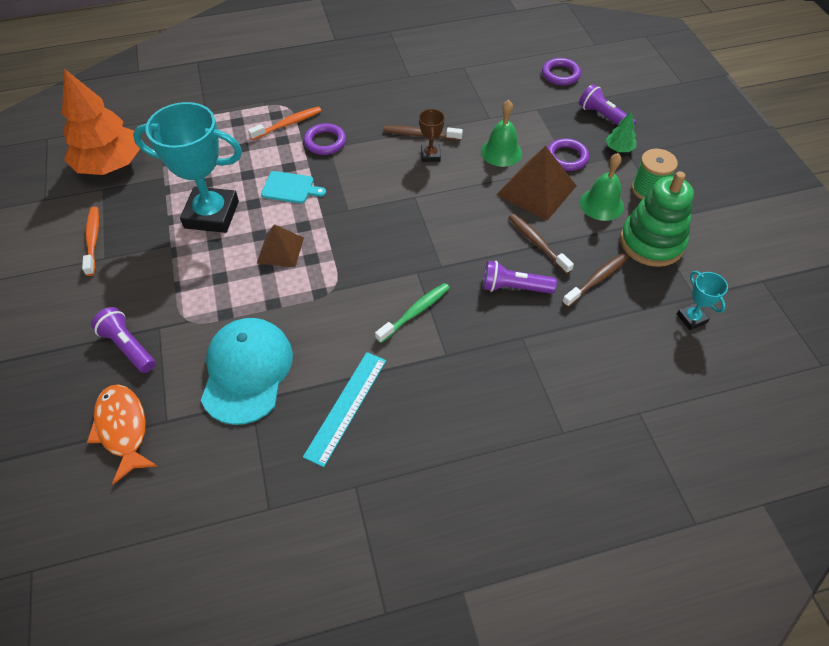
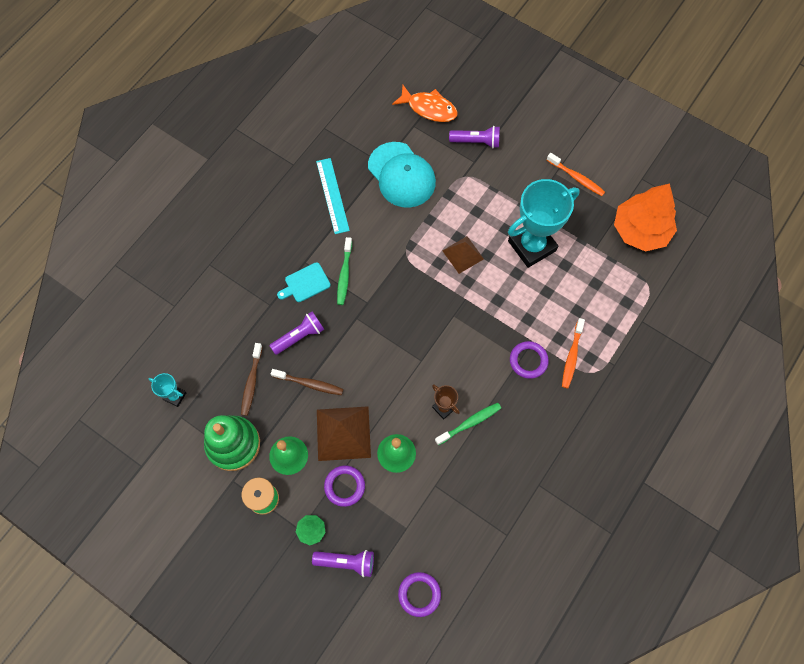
camera: 140 degrees right, 15 degrees up
turquoise cutting board [261,171,326,203] -> turquoise cutting board moved to [277,262,331,302]
brown toothbrush [383,126,463,141] -> green toothbrush [435,403,501,445]

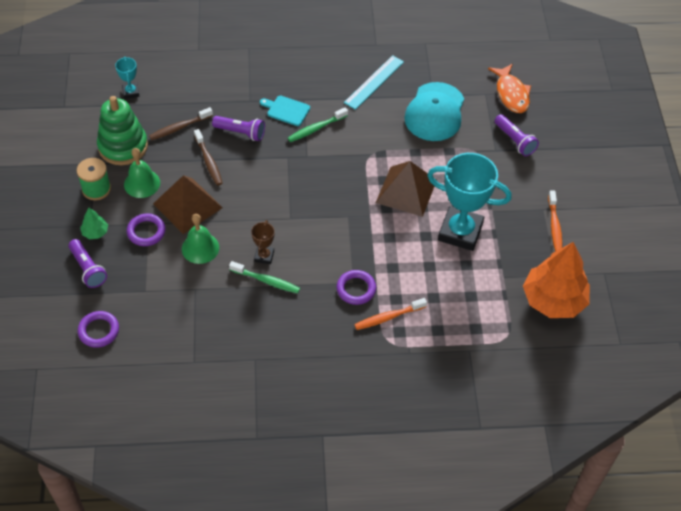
camera: 50 degrees right, 15 degrees down
brown pyramid [442,236,484,274] -> brown pyramid [376,161,436,217], size x1.60

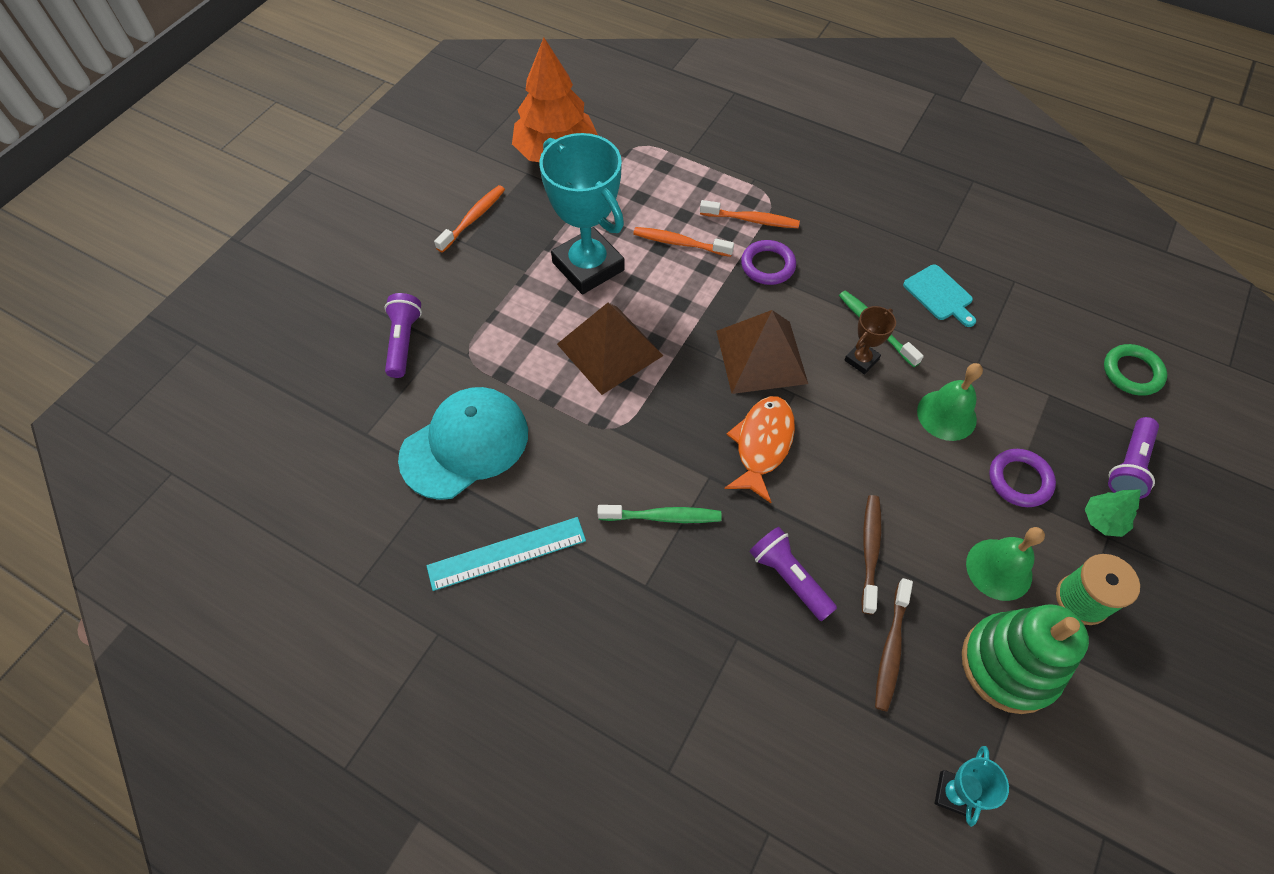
camera: 145 degrees left, 5 degrees up
purple flashlight [68,239,107,288] -> purple flashlight turned 150 degrees counterclockwise [1108,417,1159,499]
purple ring [78,311,119,348] -> green ring [1104,344,1167,396]
brown toothbrush [149,107,213,140] -> brown toothbrush turned 105 degrees clockwise [875,578,913,711]
brown pyramid [153,175,223,234] -> brown pyramid moved to [716,310,808,394]
turquoise cutting board [260,95,310,126] -> turquoise cutting board moved to [903,264,976,327]
orange fish [488,64,531,113] -> orange fish moved to [724,396,795,503]
none -> orange toothbrush [633,227,734,257]

